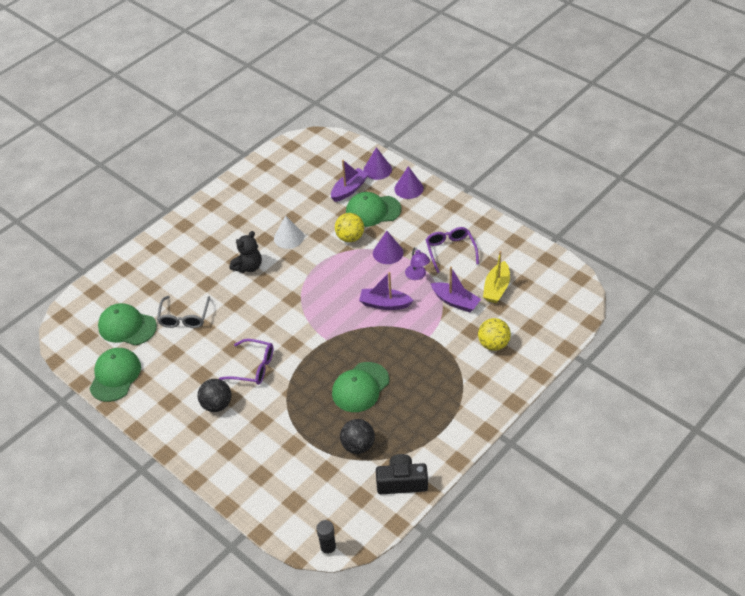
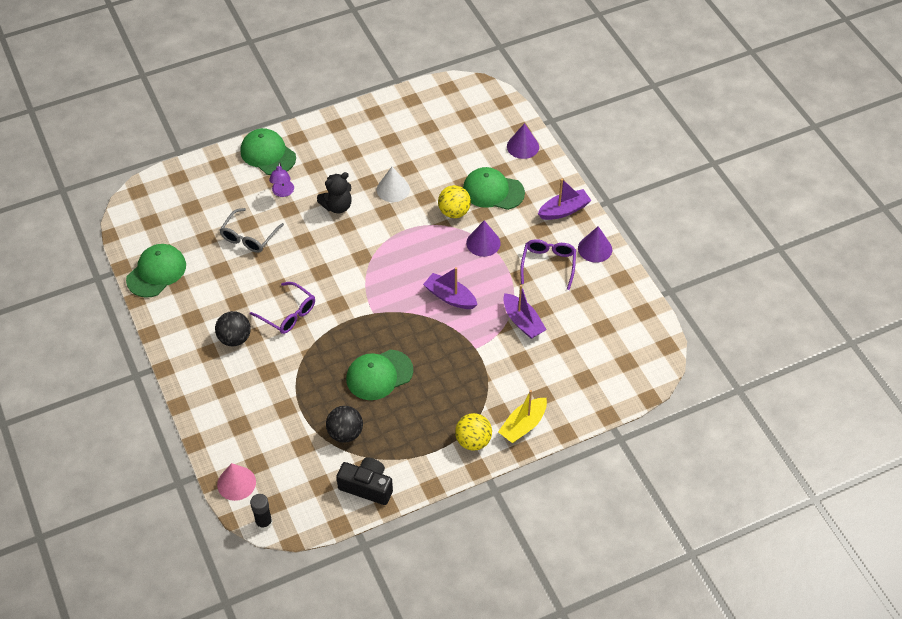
camera: 20 degrees right, 5 degrees up
green cap [98,303,157,345] -> green cap moved to [241,128,296,175]
purple boat [331,160,369,202] -> purple boat moved to [538,179,592,220]
purple cone [394,166,424,199] -> purple cone moved to [578,226,612,263]
purple lamp [405,247,430,280] -> purple lamp moved to [269,162,294,197]
yellow ball [478,318,511,351] -> yellow ball moved to [455,413,492,451]
yellow boat [483,251,510,303] -> yellow boat moved to [498,390,547,443]
none -> pink cone [217,463,256,501]

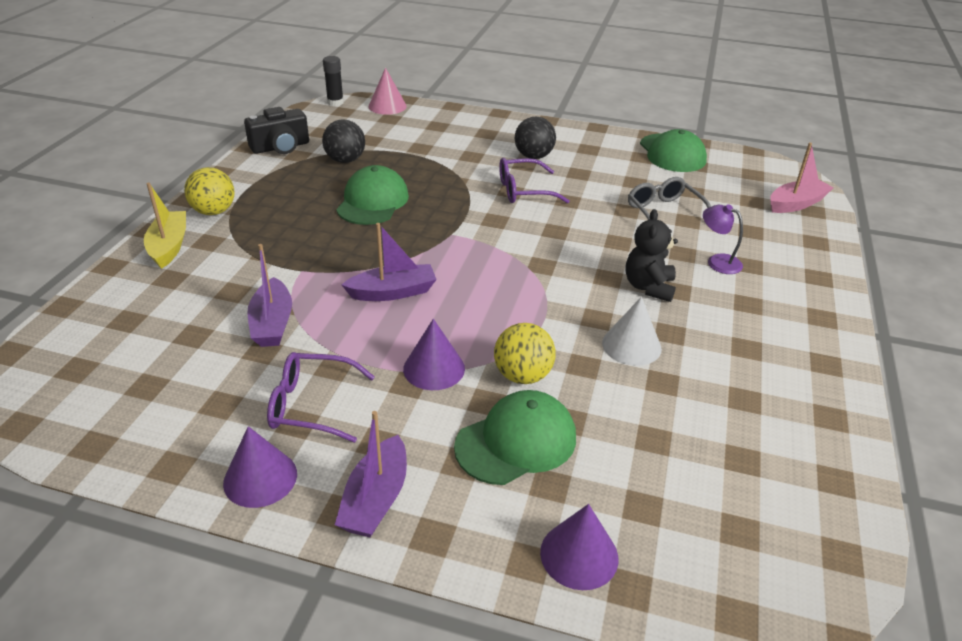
camera: 130 degrees right, 15 degrees down
green cap [241,128,296,175] -> none
purple boat [503,285,547,339] -> purple boat turned 105 degrees counterclockwise [247,244,292,347]
purple glasses [520,239,576,290] -> purple glasses turned 135 degrees clockwise [267,352,375,443]
none -> pink boat [770,142,834,213]

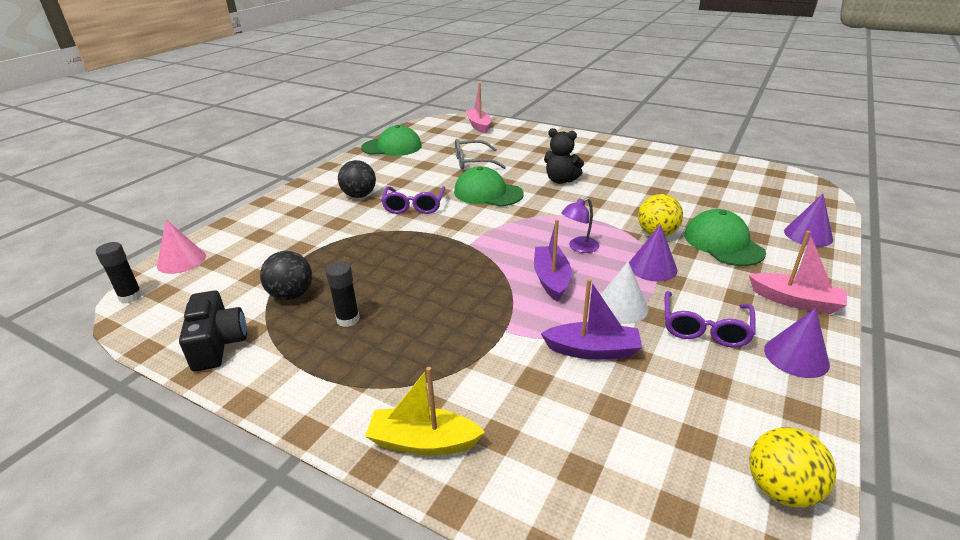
camera: 75 degrees left, 5 degrees down
yellow ball [184,167,235,215] -> yellow ball moved to [750,427,836,507]
purple boat [335,411,407,537] -> pink boat [749,231,847,314]
green cap [336,165,409,225] -> green cap moved to [454,166,524,206]
white cone [602,297,662,366] -> white cone moved to [600,261,648,324]
purple lamp [703,204,743,274] -> purple lamp moved to [561,198,599,253]
none -> black glue stick [326,262,360,327]

